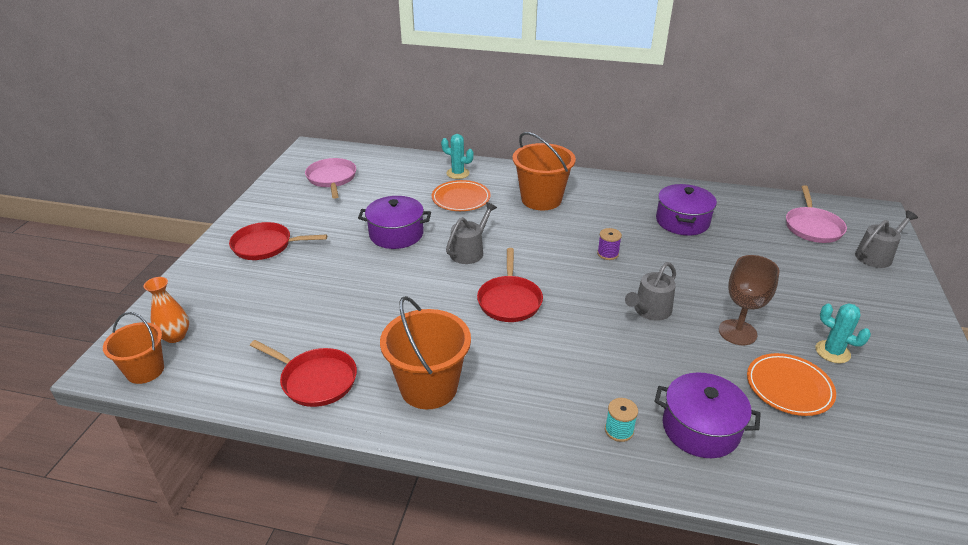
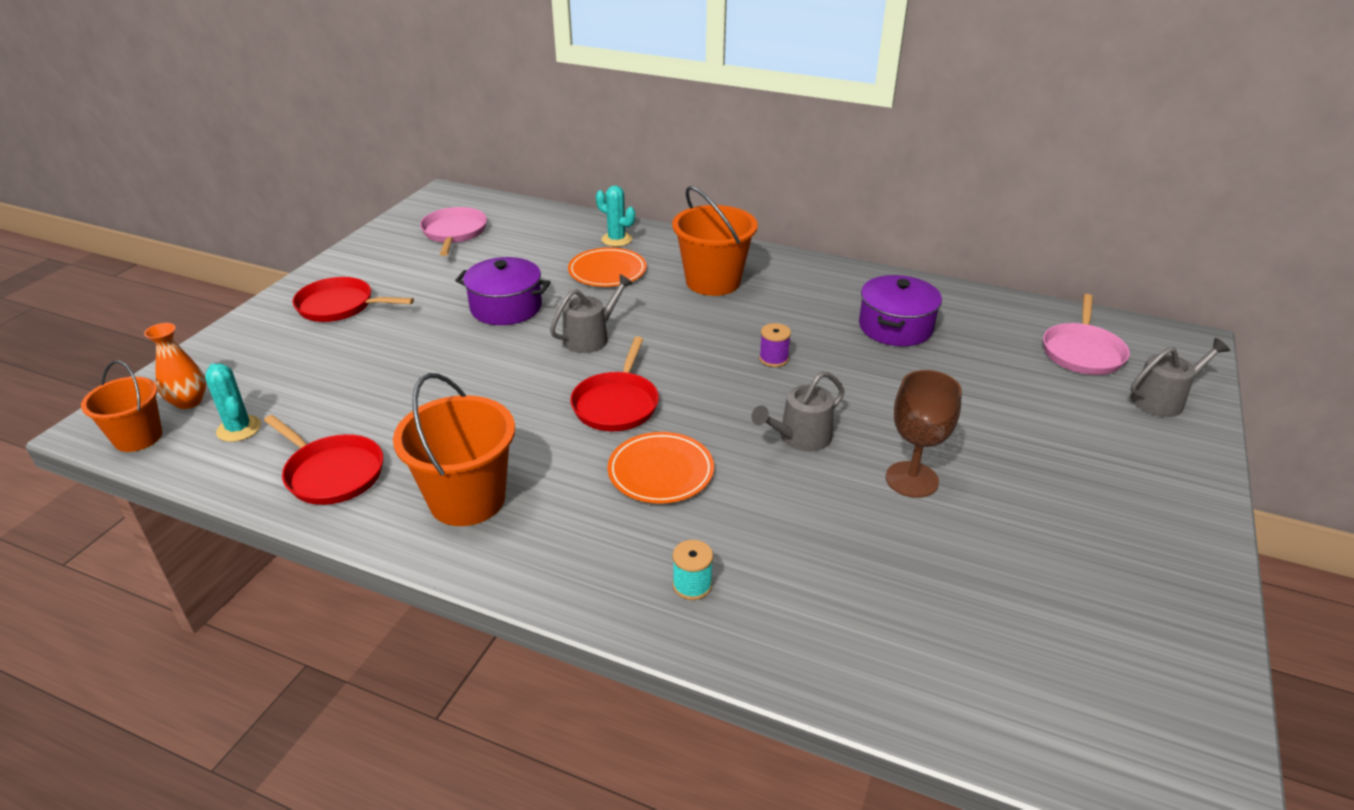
camera: 10 degrees right, 0 degrees up
purple pot [655,372,761,458] -> none
orange plate [747,353,836,416] -> orange plate moved to [608,432,714,504]
turquoise cactus [816,303,871,363] -> turquoise cactus moved to [205,363,261,442]

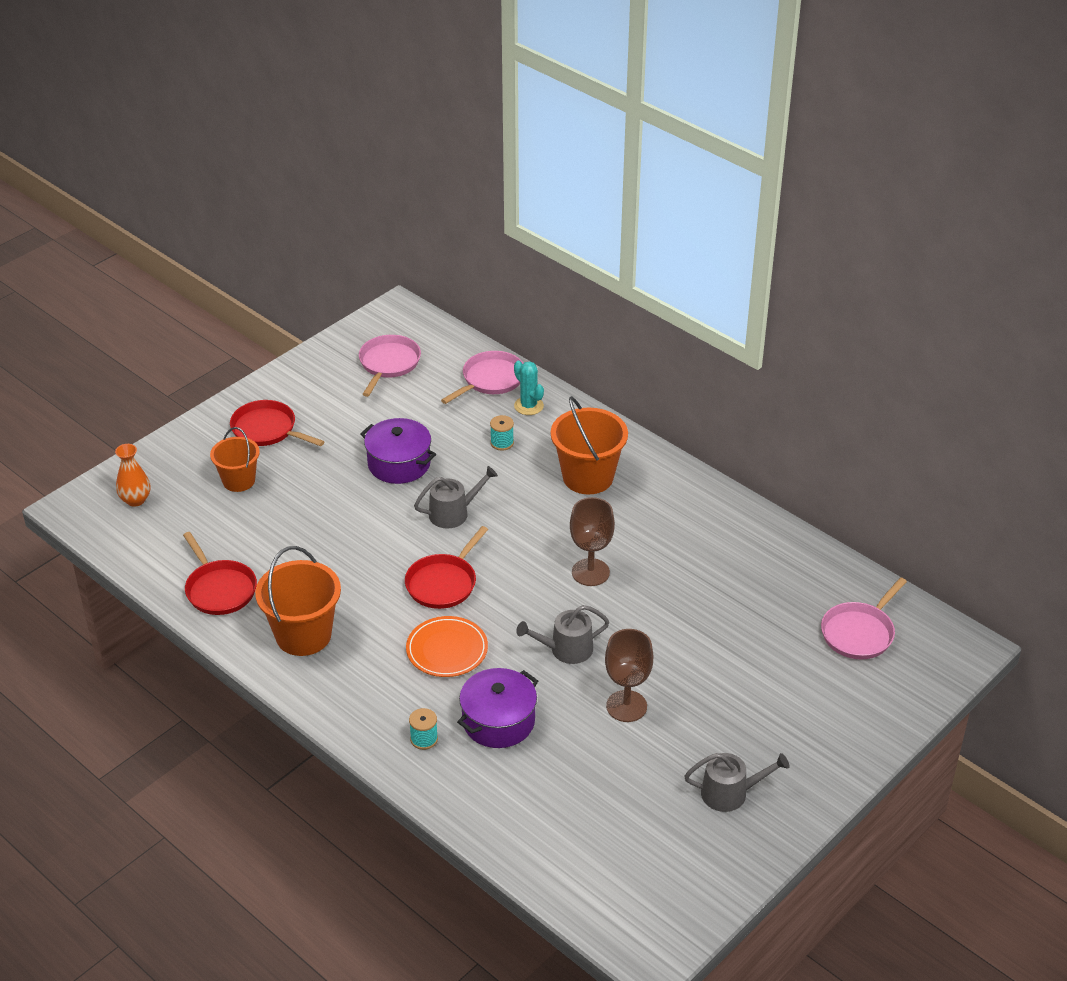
camera: 20 degrees right, 5 degrees up
orange bucket [81,360,162,452] -> orange bucket moved to [210,427,260,492]
turquoise cactus [205,363,261,442] -> none
orange plate [568,247,647,287] -> turquoise spool [490,415,514,451]
purple spool [759,323,791,367] -> brown goblet [570,497,615,586]
purple pot [859,275,942,346] -> purple pot moved to [457,668,538,748]
grey watering can [1131,338,1230,417] -> grey watering can moved to [684,753,790,812]
none -> pink pan [441,351,524,404]

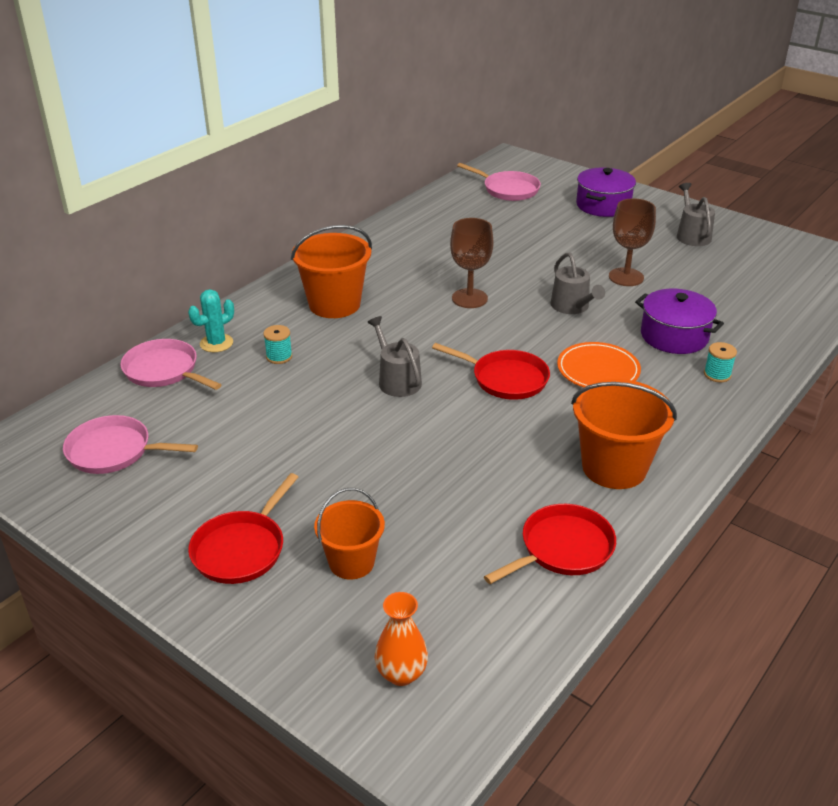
camera: 95 degrees left, 5 degrees down
purple pot [360,418,436,484] -> purple pot moved to [576,168,636,217]

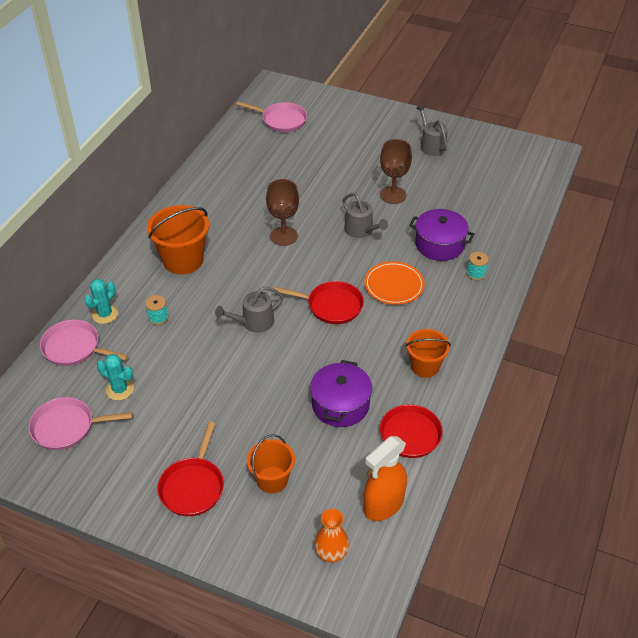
camera: 15 degrees left, 10 degrees up
grey watering can [367,316,422,397] -> grey watering can turned 75 degrees counterclockwise [215,287,284,333]
orange bucket [571,379,677,489] -> orange bucket [405,329,451,378], size x0.64
purple pot [576,168,636,217] -> purple pot moved to [310,360,372,427]
none -> turquoise cactus [97,354,134,400]
none -> orange spray bottle [364,436,407,521]

